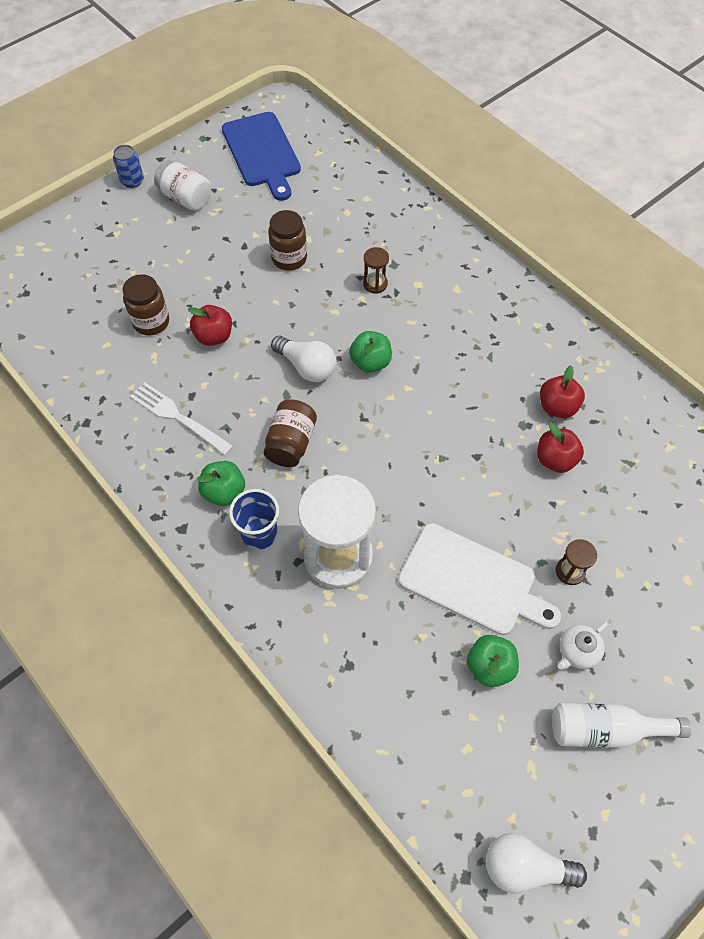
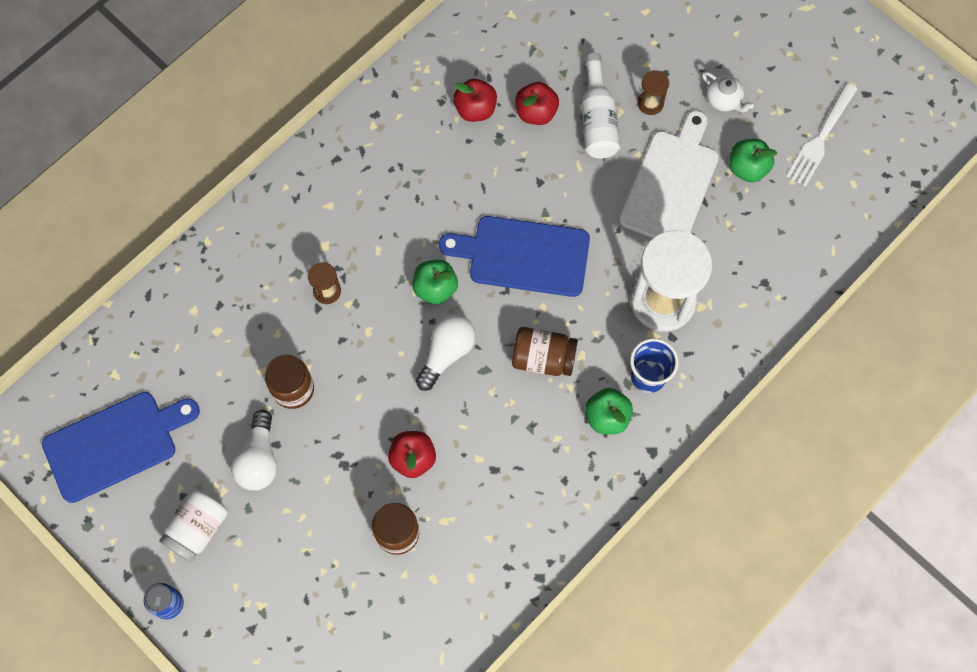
camera: 95 degrees left, 10 degrees up
white fork [130,382,233,455] -> white fork moved to [787,83,857,187]
white light bulb [486,833,587,894] -> white light bulb moved to [231,410,277,491]
white bottle [552,703,691,748] -> white bottle moved to [581,53,620,158]
none -> blue cutting board [439,216,590,297]

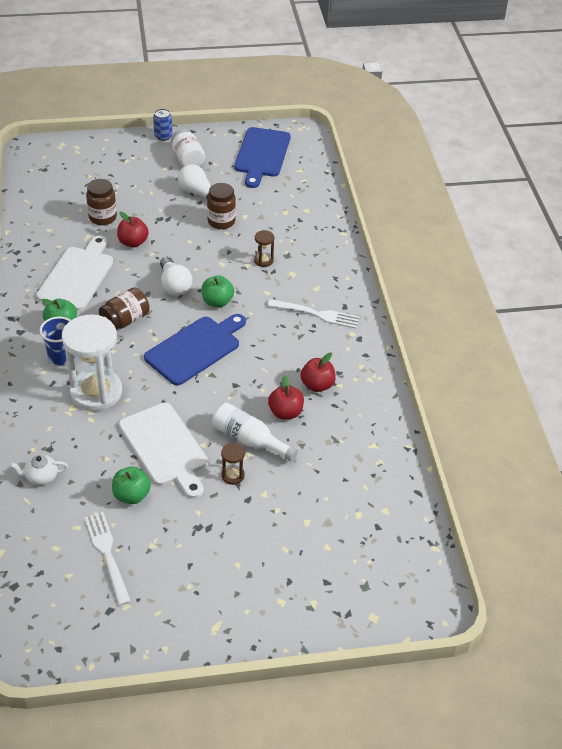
camera: 125 degrees right, 25 degrees down
white teapot [702,71,754,112] -> white teapot moved to [10,455,68,485]
none -> white cutting board [36,236,113,311]
none -> white fork [267,299,359,329]

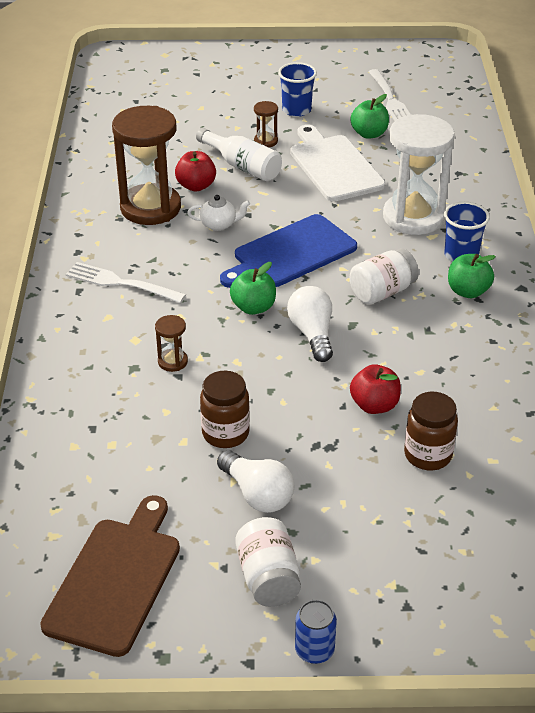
camera: 170 degrees left, 5 degrees down
white teapot [10,455,68,485] -> white teapot moved to [187,195,250,231]
white cutting board [36,236,113,311] -> none
brown jar [99,287,150,330] -> white jar [350,249,419,305]
blue cutting board [234,127,291,188] -> brown cutting board [40,495,180,657]
red apple [300,353,336,392] -> brown hourglass [112,106,181,225]
none -> blue cup [278,62,317,117]

